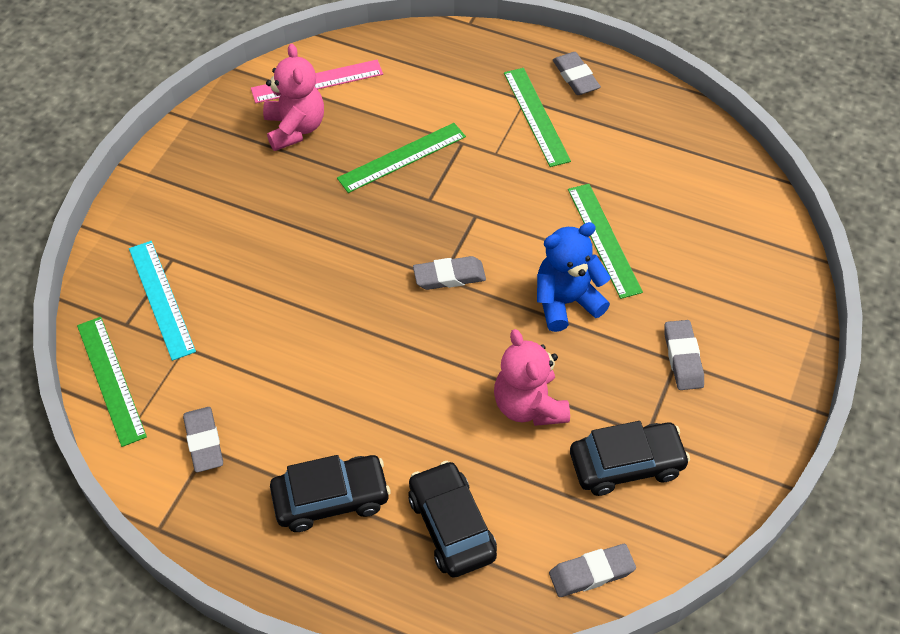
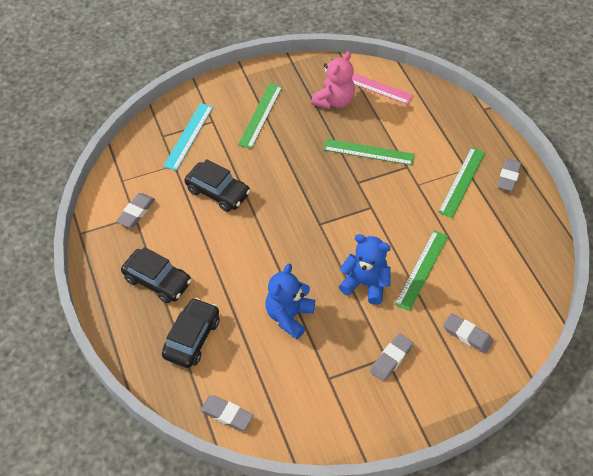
camera: 45 degrees right, 0 degrees up
green ruler [77,317,147,447] -> green ruler moved to [238,83,282,149]
grey eraser [413,256,486,290] -> grey eraser moved to [443,313,493,354]
pink teddy bear [494,329,570,426] -> blue teddy bear [266,264,315,339]
black car [570,421,690,496] -> black car moved to [184,159,250,212]

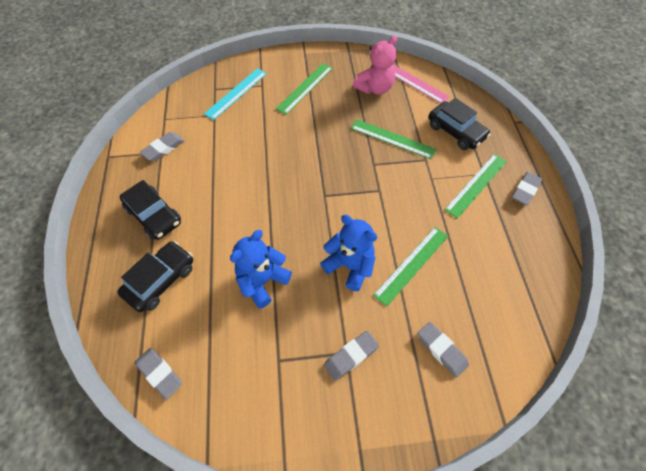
camera: 15 degrees right, 5 degrees up
black car [184,159,250,212] -> black car moved to [429,98,491,150]

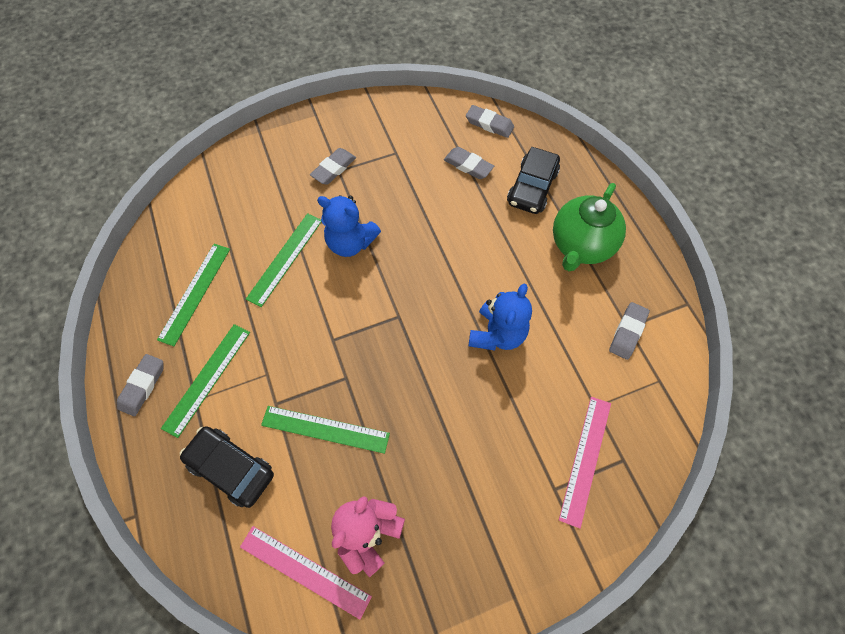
camera: 165 degrees right, 5 degrees up
black car [120,180,181,240] -> green teapot [553,183,626,271]
turquoise ruler [204,68,267,120] -> pink ruler [559,397,611,529]
blue teddy bear [230,230,292,308] -> blue teddy bear moved to [469,284,532,351]
green ruler [276,63,333,115] -> green ruler moved to [157,244,230,346]
grey eraser [417,322,469,378] -> grey eraser moved to [444,147,494,179]

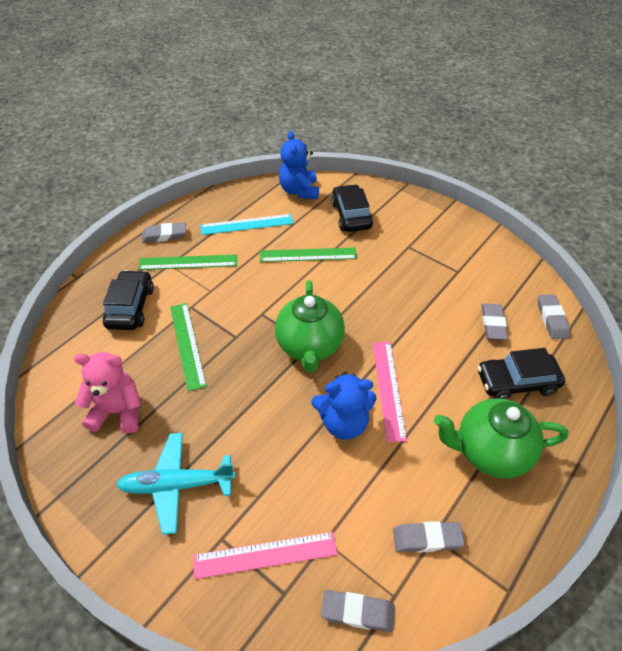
camera: 60 degrees right, 15 degrees down
green ruler [157,244,230,346] -> turquoise ruler [200,214,293,235]
pink ruler [240,526,372,620] -> pink ruler moved to [373,342,407,442]
grey eraser [310,148,356,185] -> grey eraser moved to [321,590,395,632]
blue teddy bear [317,195,381,257] -> blue teddy bear moved to [279,131,319,199]
none -> turquoise plane [116,433,236,535]
none -> green teapot [275,280,345,372]
none -> black car [331,184,373,232]

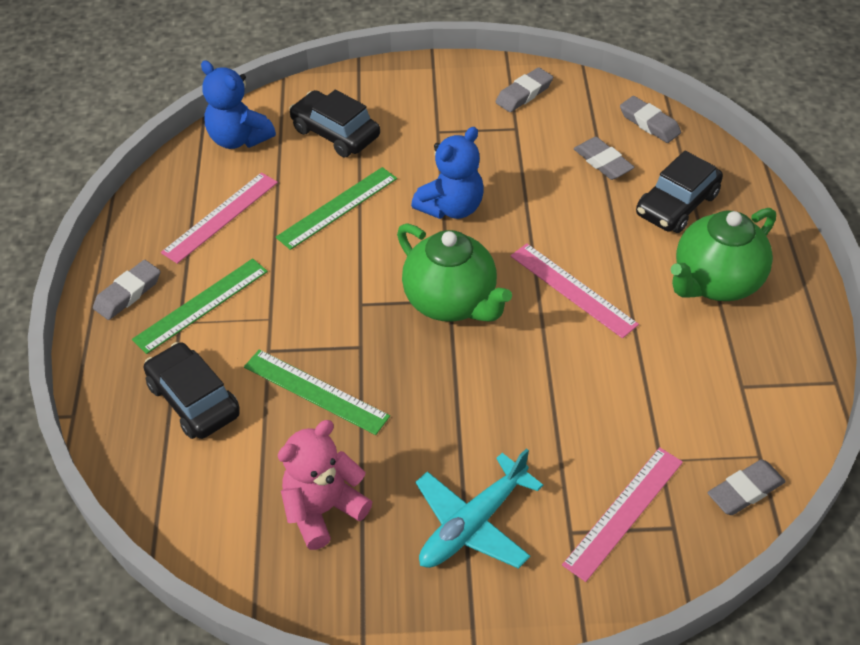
camera: 40 degrees left, 0 degrees up
turquoise ruler [200,214,293,235] -> pink ruler [161,172,278,264]
blue teddy bear [311,372,376,440] -> blue teddy bear moved to [411,127,484,219]
grey eraser [393,521,465,553] -> grey eraser moved to [495,67,553,112]

